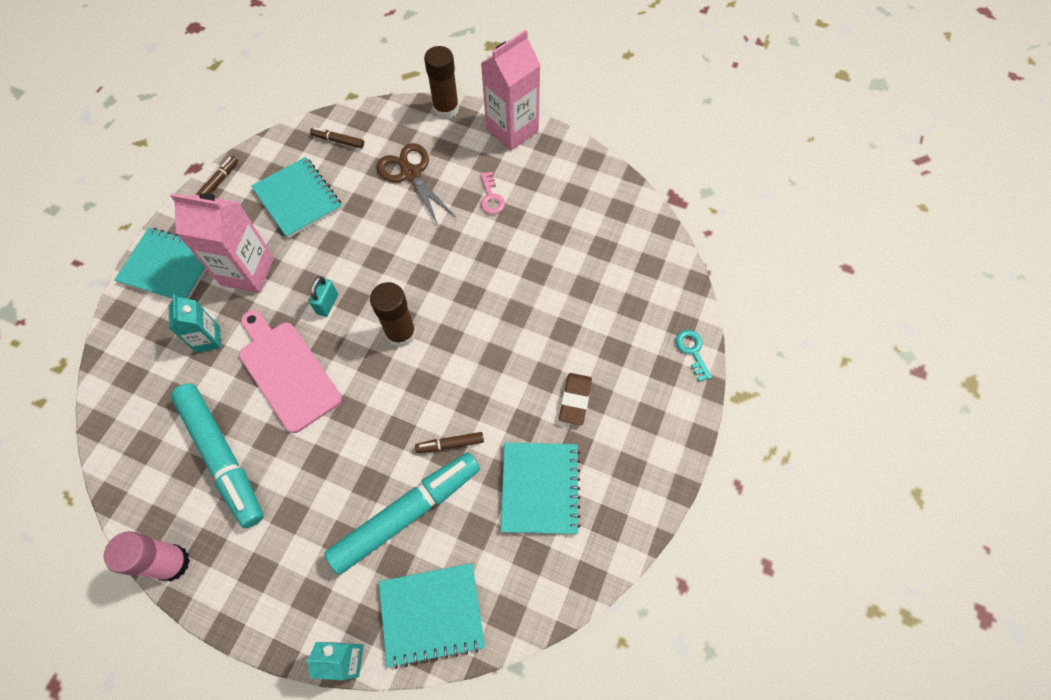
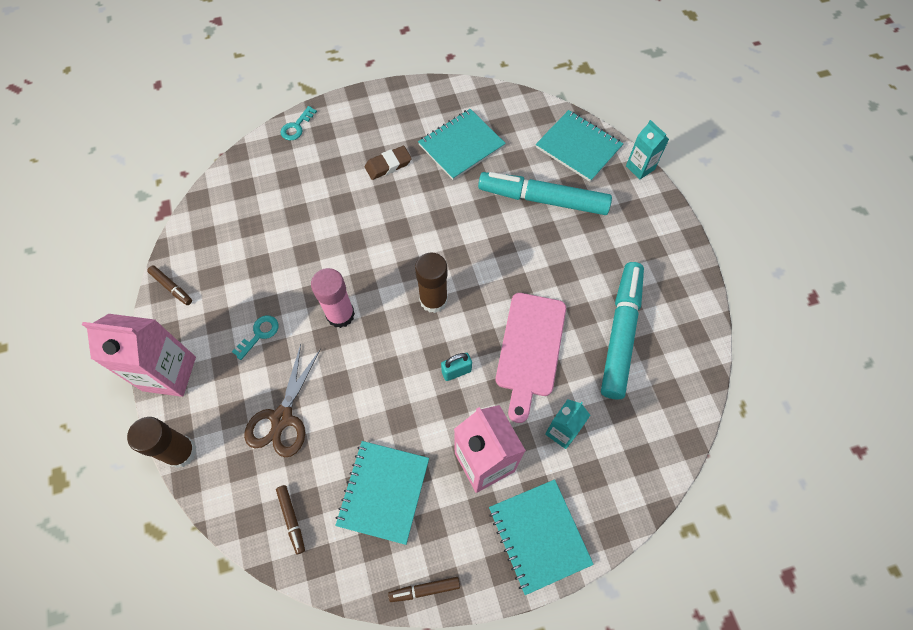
camera: 130 degrees left, 0 degrees up
pink glue stick [104,531,190,581] -> pink glue stick moved to [311,268,355,328]
brown marker [415,432,484,453] -> brown marker moved to [147,266,192,305]
pink key [481,172,505,214] -> turquoise key [232,316,278,360]

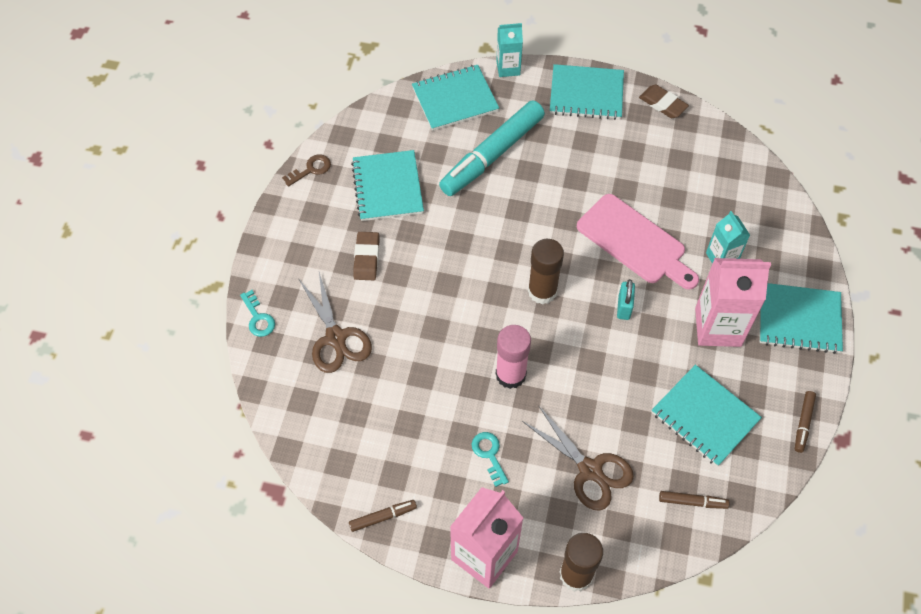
camera: 60 degrees left, 5 degrees down
turquoise marker [601,262,644,400] -> none
none -> brown key [282,154,331,187]
none -> brown scissors [298,272,372,373]
none -> turquoise notebook [550,64,624,120]
none -> brown eraser [639,85,689,118]

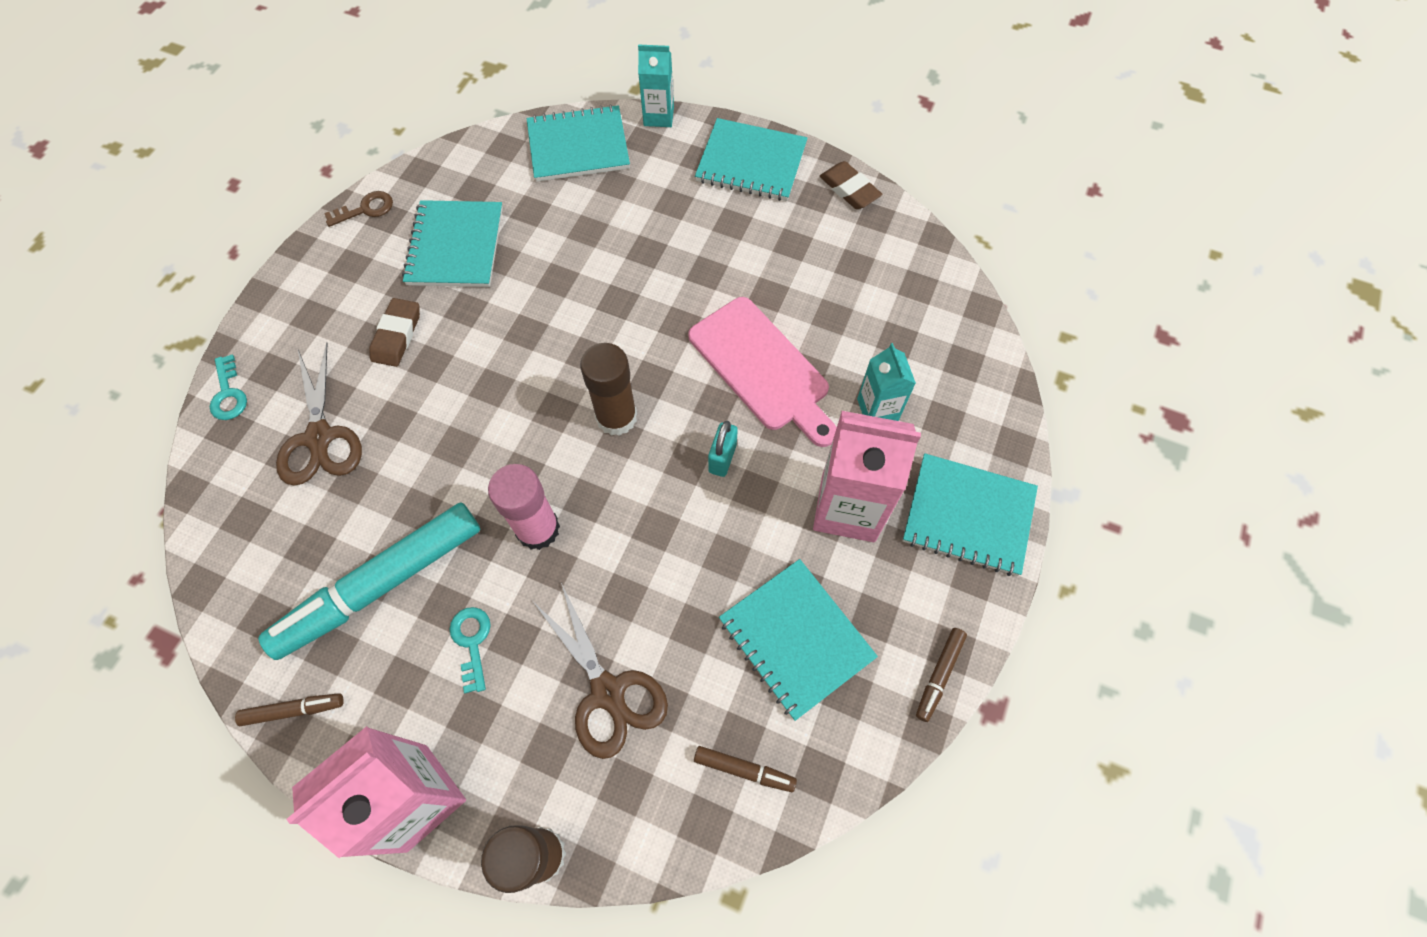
camera: 10 degrees right, 5 degrees up
turquoise marker [439,100,545,196] -> turquoise marker moved to [258,502,480,660]

